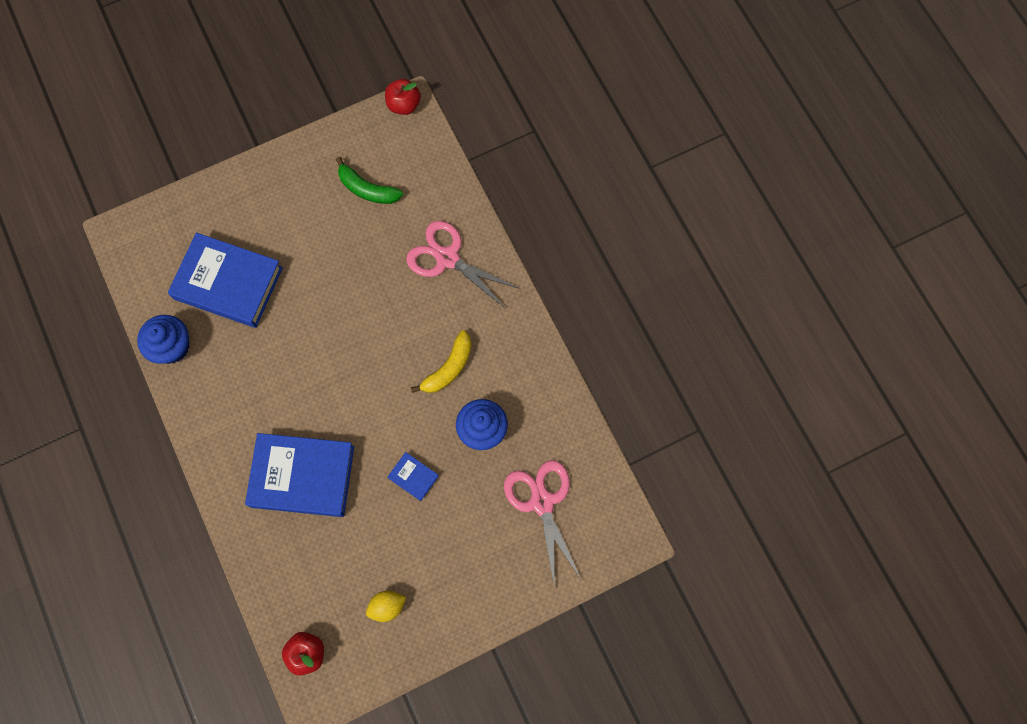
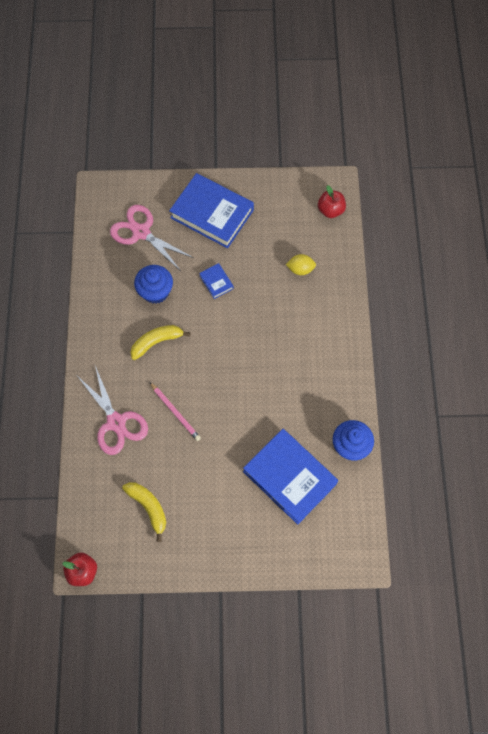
camera: 155 degrees left, 5 degrees down
blue book [245,433,354,517] -> blue book moved to [169,173,254,248]
green banana [336,157,403,204] -> yellow banana [122,482,166,542]
yellow lemon [366,591,406,622] -> yellow lemon moved to [286,254,316,275]
pink scissors [504,460,581,588] -> pink scissors turned 120 degrees clockwise [110,205,194,271]
none -> pink pencil [150,382,201,441]

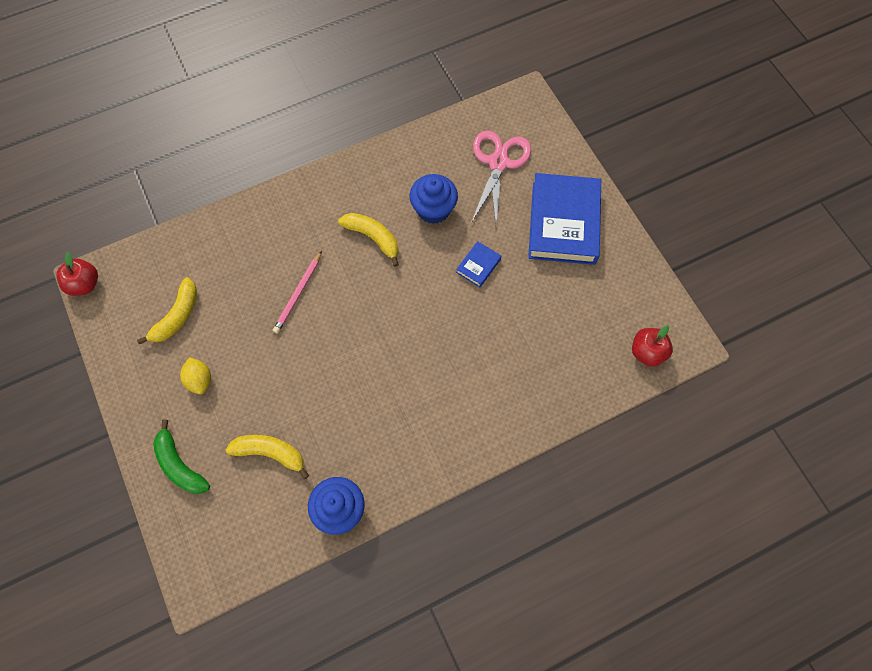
camera: 65 degrees right, 0 degrees up
pink scissors [78,366,148,455] -> none
blue book [243,429,338,525] -> yellow banana [226,435,309,479]
yellow lemon [286,254,316,275] -> yellow lemon moved to [180,357,211,394]
none -> green banana [153,420,210,494]

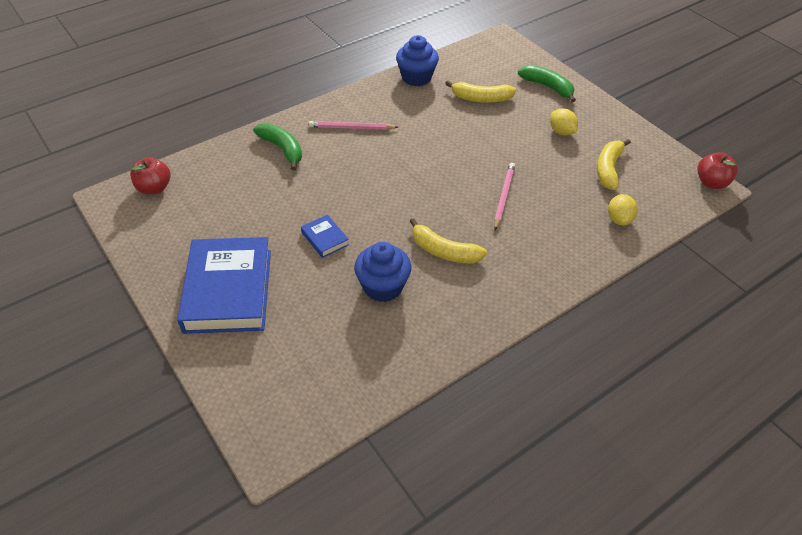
camera: 170 degrees right, 20 degrees down
blue book [456,241,501,287] -> blue book turned 60 degrees counterclockwise [301,214,349,258]
pink scissors [471,130,531,225] -> none
none -> green banana [253,123,302,170]
none -> pink pencil [309,121,398,130]
none -> yellow lemon [608,194,638,226]

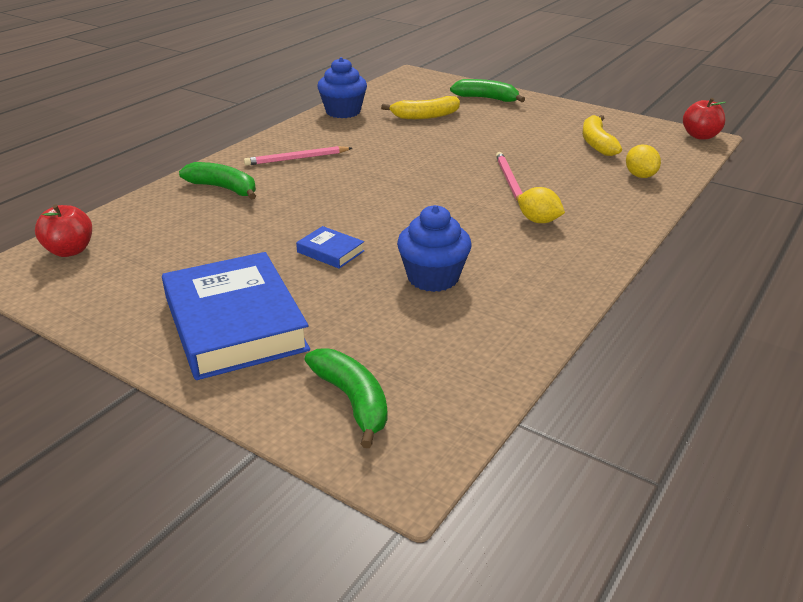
camera: 20 degrees left, 15 degrees down
yellow banana [410,218,487,264] -> none
yellow lemon [550,108,578,135] -> yellow lemon moved to [518,187,565,223]
none -> green banana [304,349,387,448]

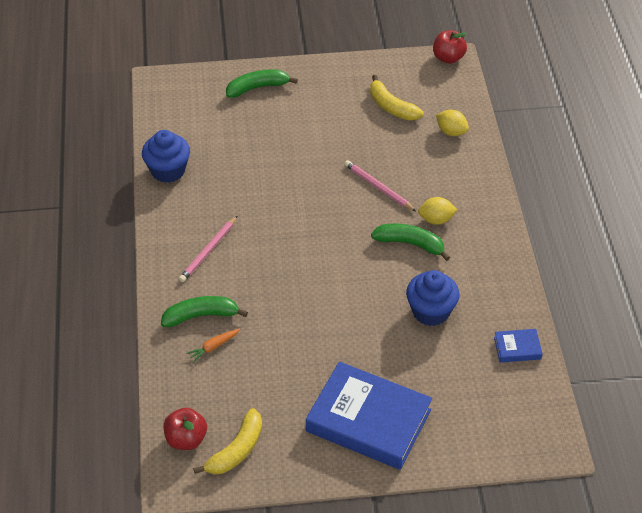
camera: 40 degrees left, 15 degrees up
blue book [296,226,364,269] -> blue book moved to [494,329,542,363]
green banana [304,349,387,448] -> green banana moved to [371,224,450,261]
yellow banana [381,96,460,119] -> yellow banana moved to [193,408,262,474]
none -> orange carrot [186,328,240,363]

